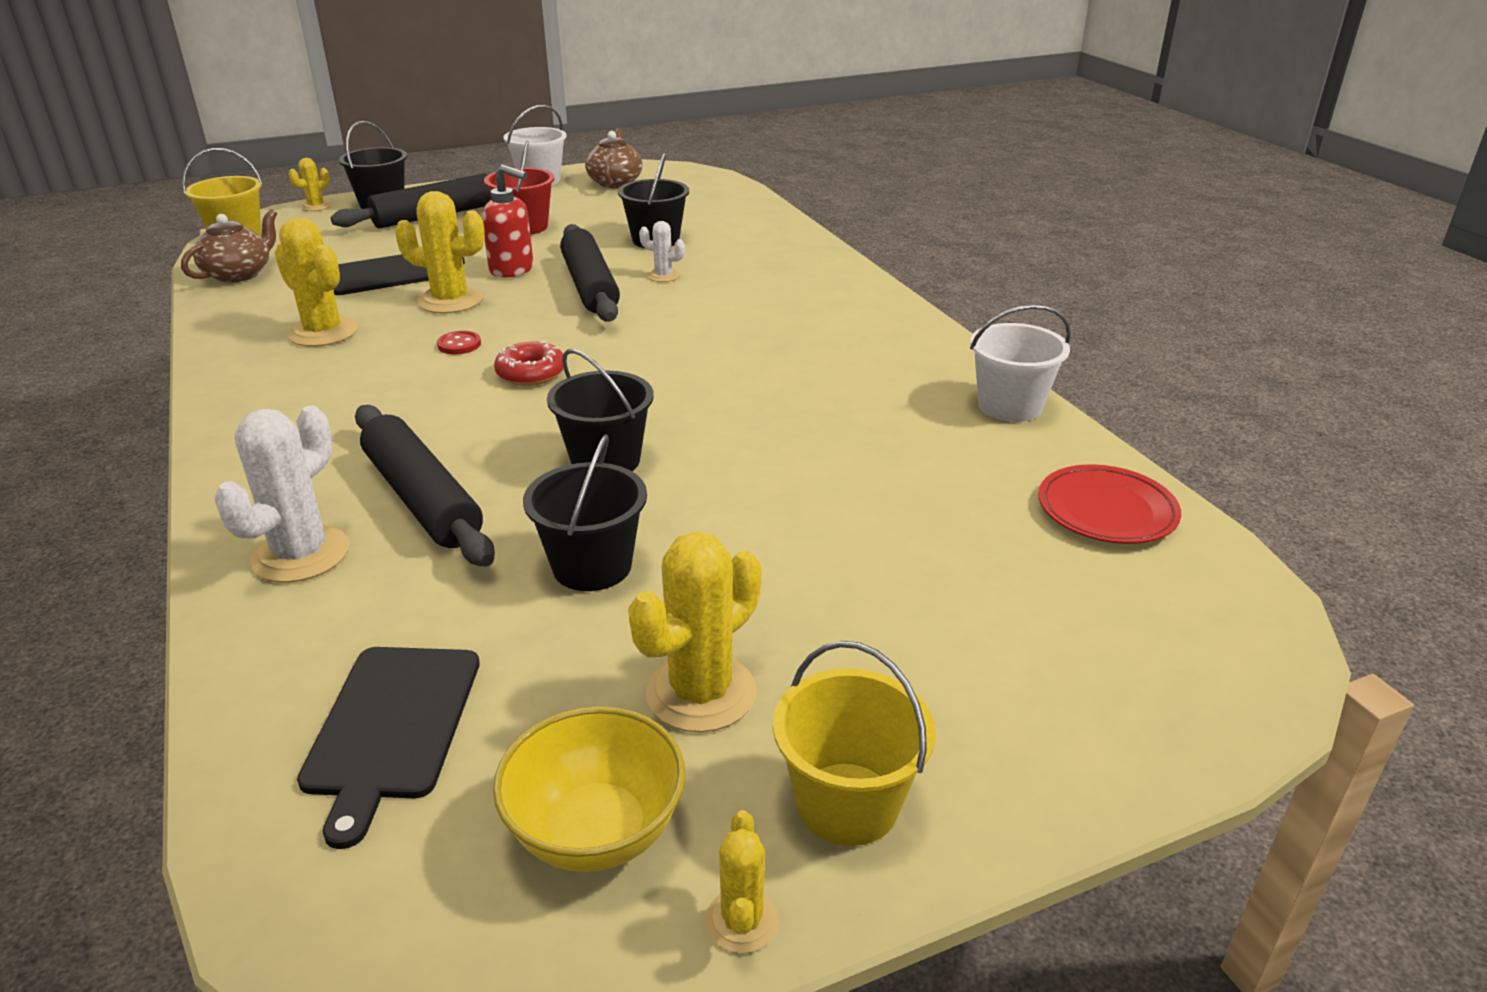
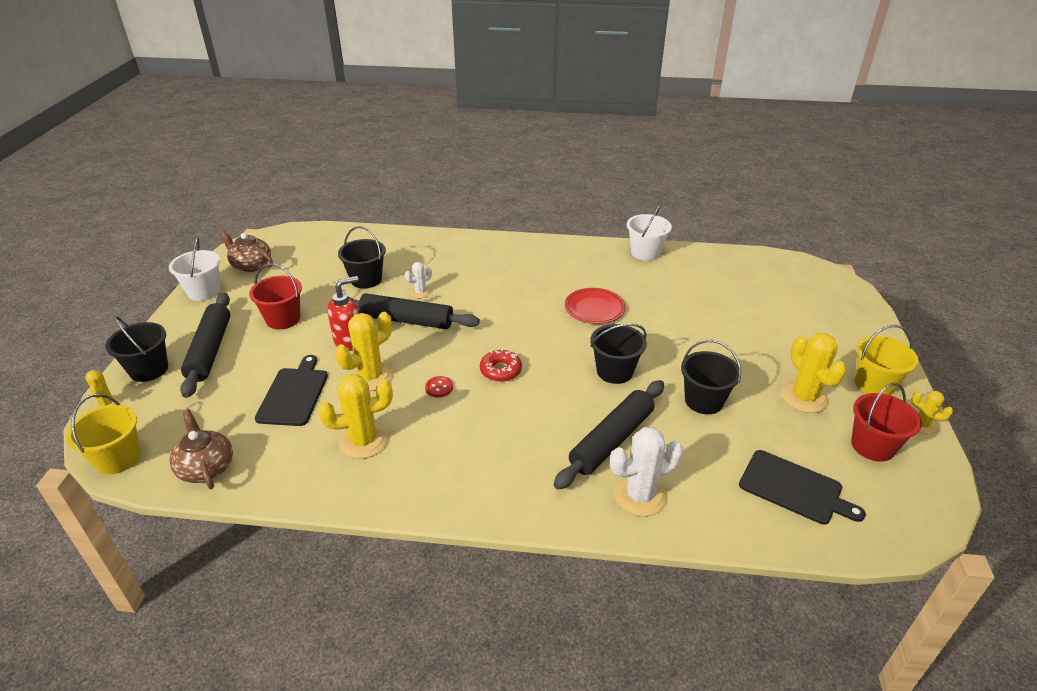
camera: 60 degrees left, 5 degrees up
white cactus [214,405,349,583] -> white cactus turned 75 degrees counterclockwise [610,427,683,516]
black rolling pin [355,405,495,567] -> black rolling pin turned 45 degrees counterclockwise [554,380,664,490]
yellow bowl [493,706,685,872] -> red bucket [851,383,922,462]
red plate [1038,464,1181,544] -> red plate moved to [565,288,625,324]

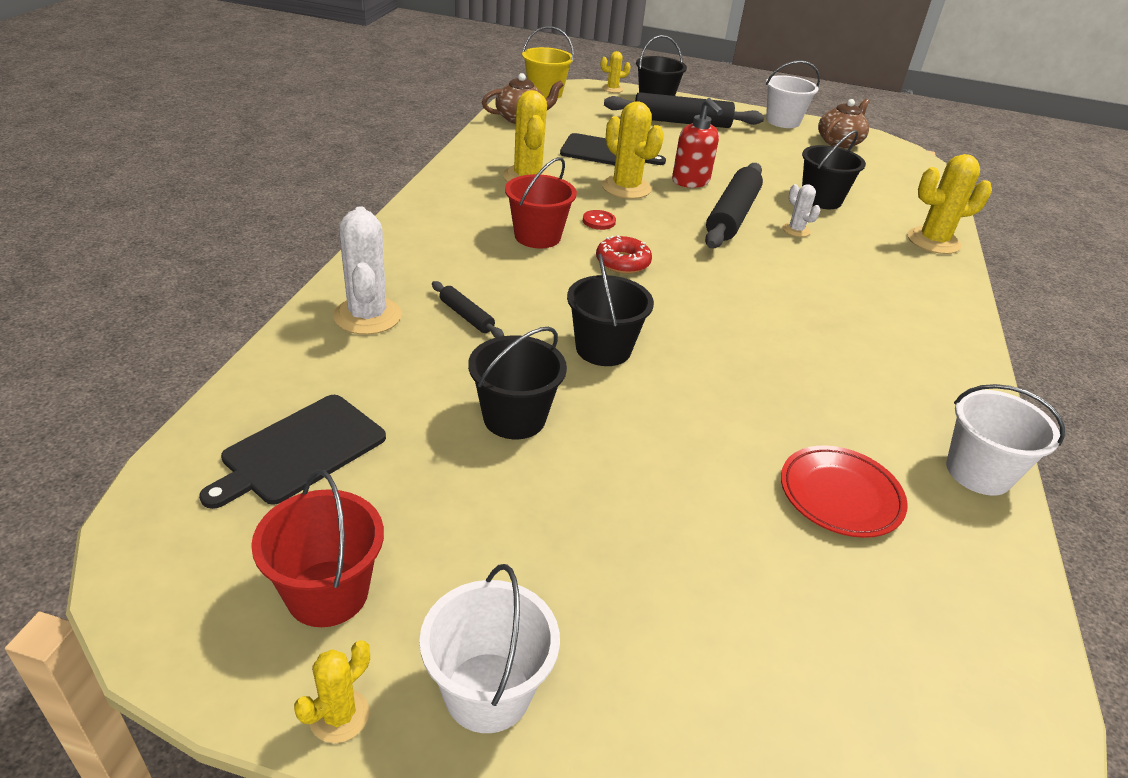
camera: 95 degrees right, 0 degrees up
red bucket [249,263,302,329] -> red bucket moved to [505,157,577,248]
black rolling pin [554,380,664,490] -> black rolling pin [432,281,504,338], size x0.47
red plate [565,288,625,324] -> red plate moved to [781,446,908,538]
yellow cactus [781,333,847,413] -> yellow cactus moved to [907,154,992,254]
yellow bucket [855,325,919,395] -> white bucket [419,564,560,733]

